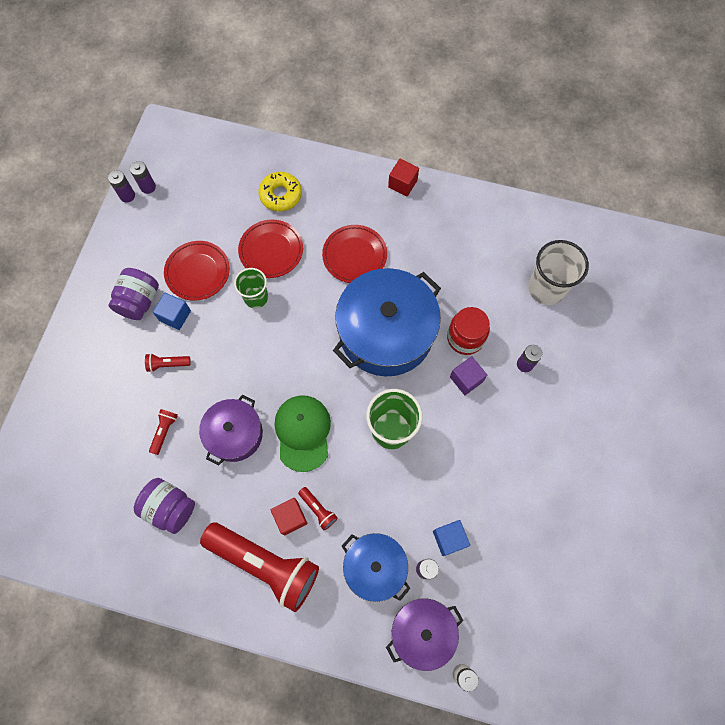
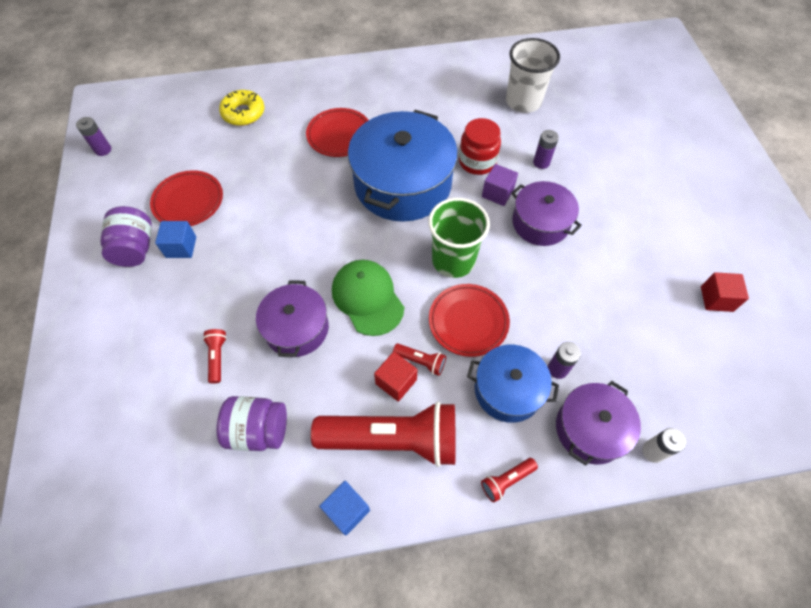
camera: 25 degrees left, 10 degrees down
purple battery [108,170,135,202] -> none
red flashlight [145,353,191,372] -> red flashlight moved to [481,458,538,502]
green cup [234,268,268,308] -> none
red plate [238,220,303,278] -> red plate moved to [429,284,510,357]
red cube [388,159,419,196] -> red cube moved to [701,272,749,312]
blue cube [433,520,470,556] -> blue cube moved to [319,481,370,536]
none -> purple pot [511,181,582,246]

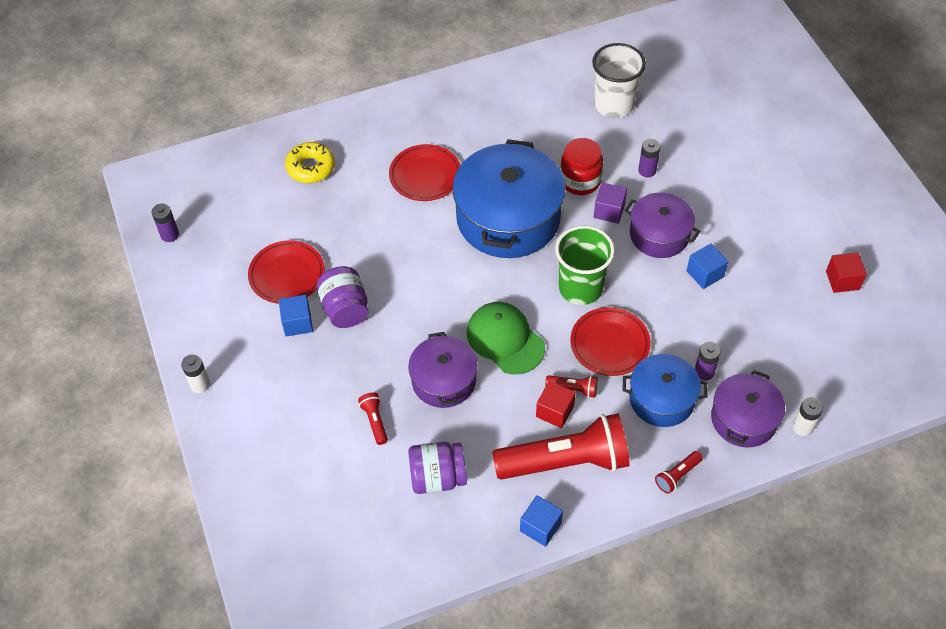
camera: 10 degrees left, 5 degrees down
purple jar [100,206,152,267] -> purple jar moved to [317,266,369,328]
none -> white battery [181,354,210,393]
none -> blue cube [687,244,728,289]

